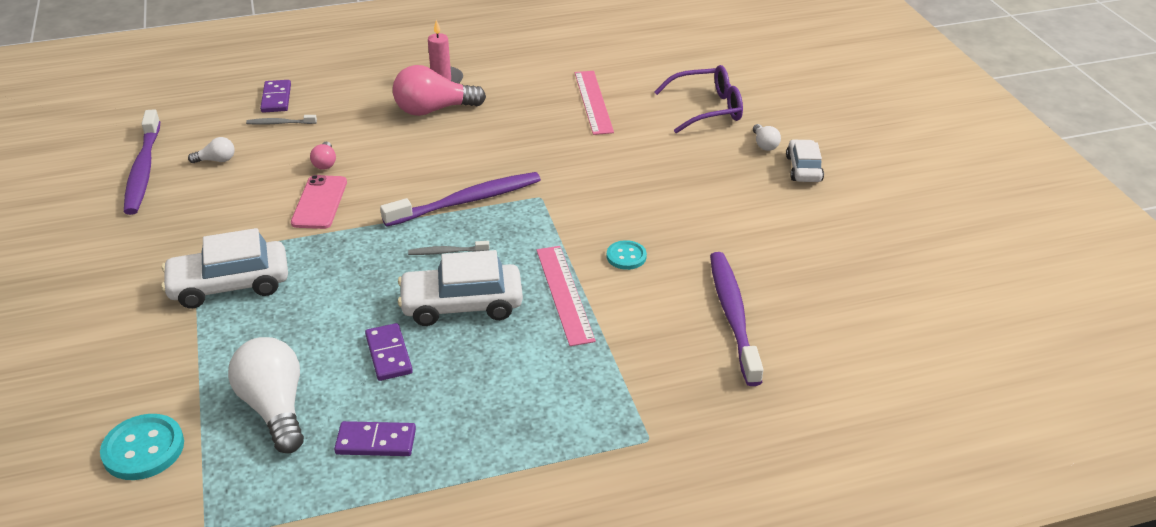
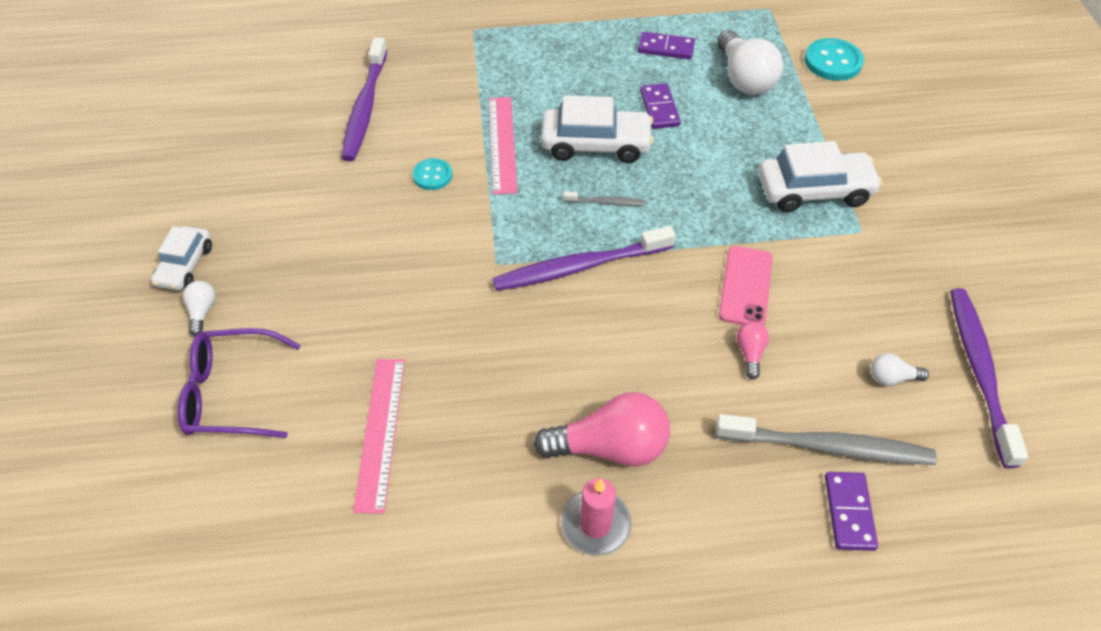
camera: 170 degrees left, 15 degrees up
grey toothbrush [246,115,317,125] -> grey toothbrush [716,414,937,465], size x2.18

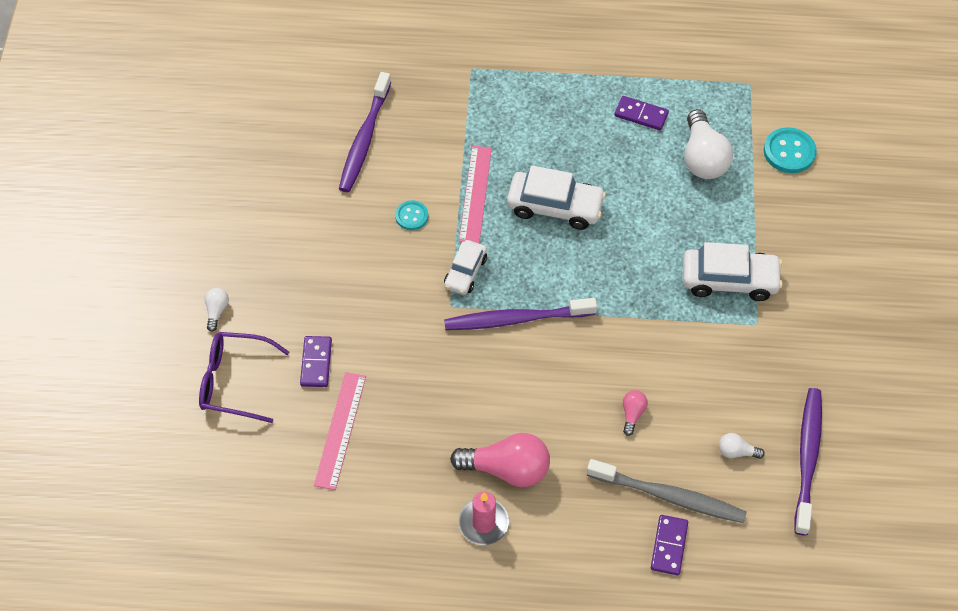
camera: 10 degrees right, 5 degrees up
white car [151,226,212,291] -> white car moved to [444,240,487,295]
grey toothbrush [563,191,645,206] -> none
purple domino [640,83,681,129] -> purple domino moved to [300,336,332,387]
pink phone [719,246,773,325] -> none

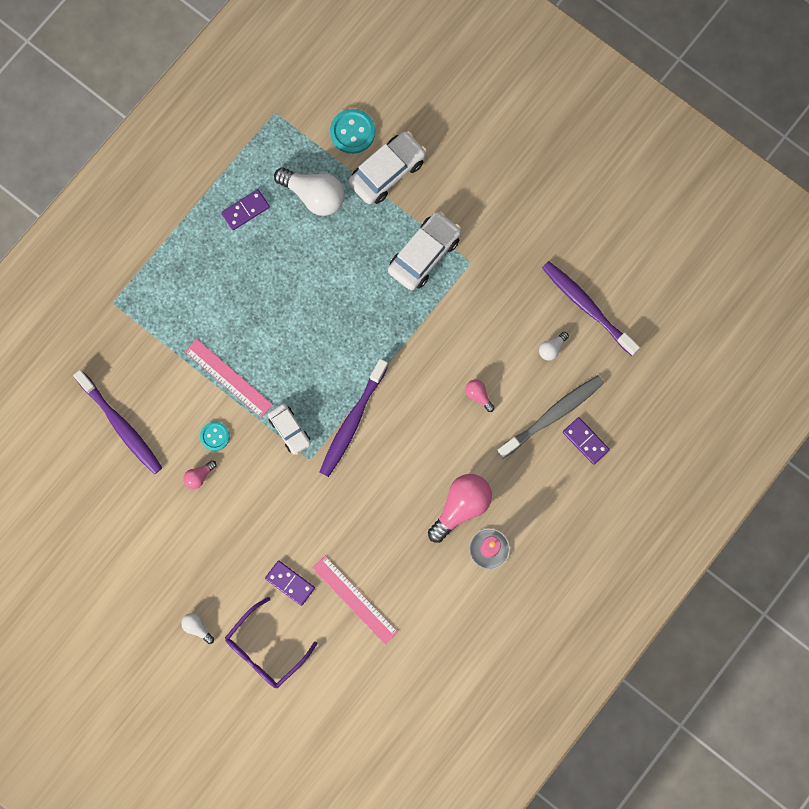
camera: 55 degrees left, 20 degrees up
white car [507,165,606,230] -> white car moved to [348,131,427,204]
none -> pink light bulb [183,460,216,489]

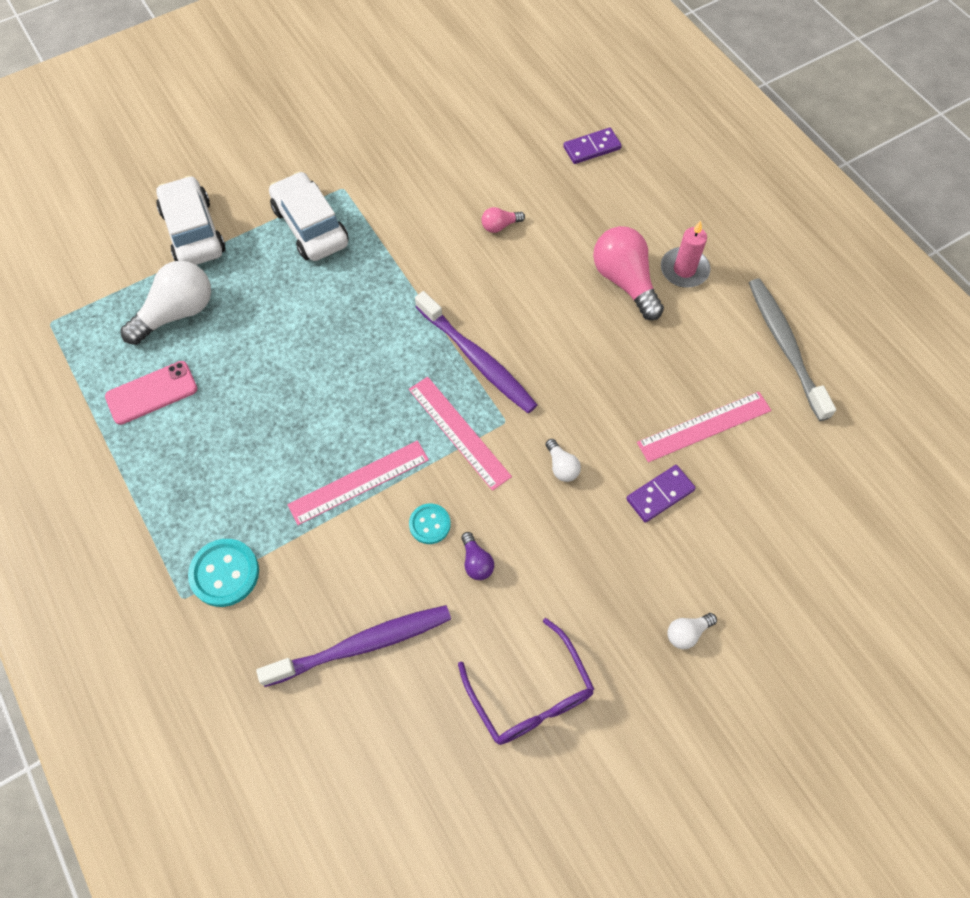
camera: 70 degrees left, 15 degrees down
pink light bulb [183,460,216,489] -> purple light bulb [461,532,494,580]
purple domino [221,189,270,230] -> pink phone [105,361,198,425]
purple glasses [225,597,317,688] -> purple glasses moved to [458,618,595,745]
white car [268,404,311,455] -> pink ruler [409,377,512,491]
turquoise button [330,109,375,154] -> turquoise button moved to [188,539,259,607]
grey toothbrush [497,375,604,459] -> grey toothbrush moved to [749,279,836,421]
white light bulb [539,332,569,361] -> white light bulb moved to [545,439,581,482]
purple toothbrush [542,261,640,356] -> none

